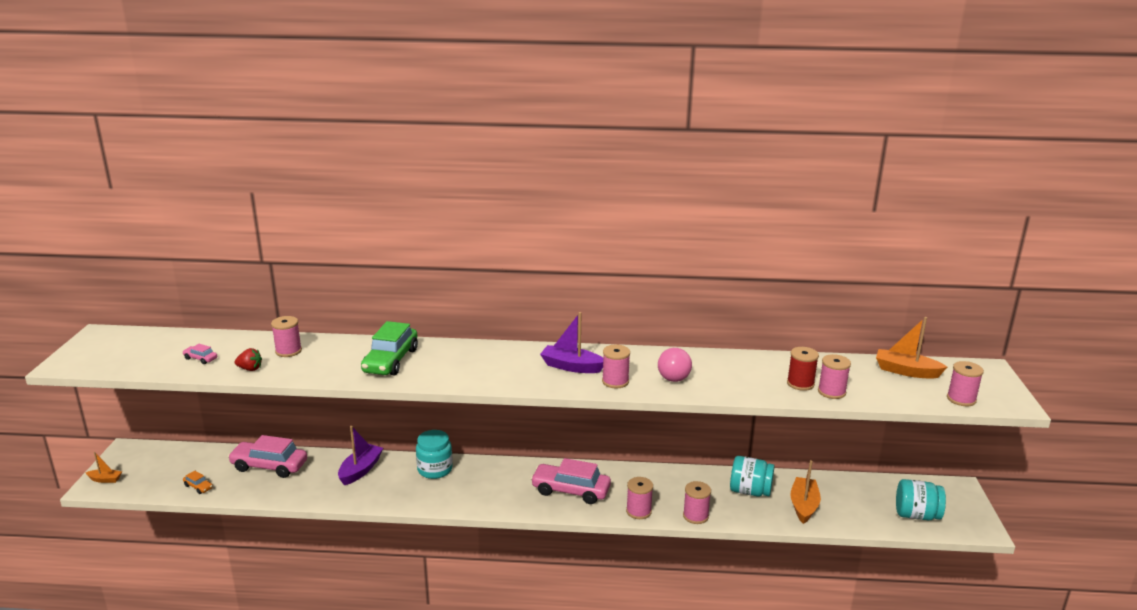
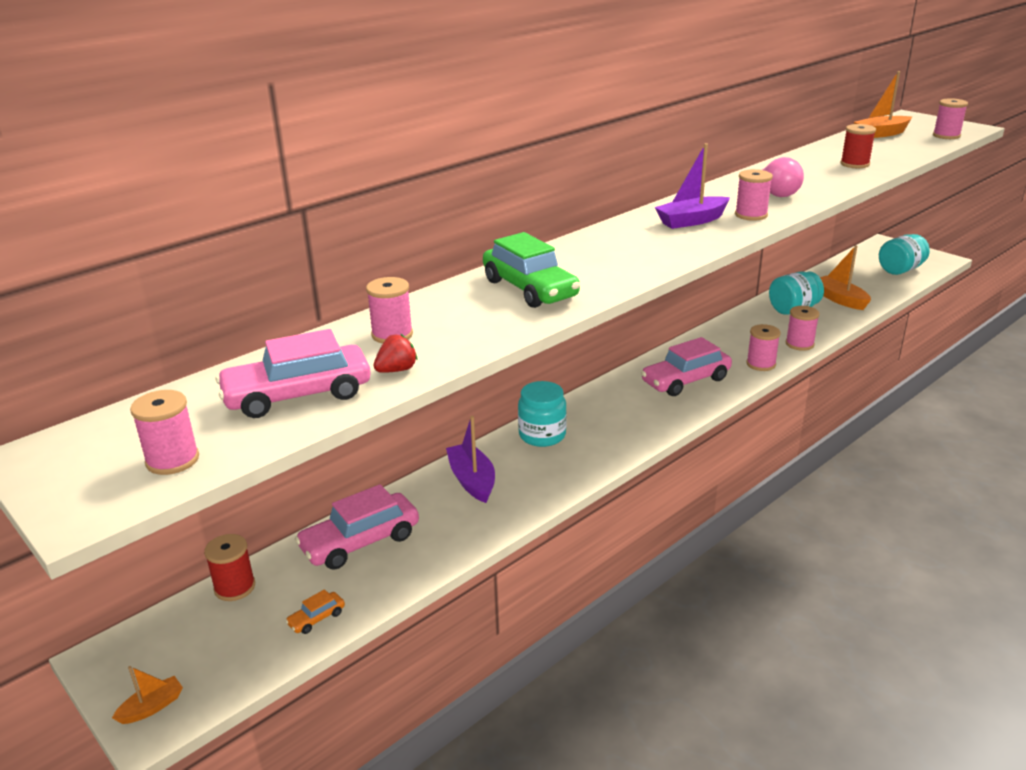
camera: 45 degrees left, 5 degrees up
pink car [182,344,217,364] -> pink car [215,329,371,418], size x2.27
orange car [183,471,213,494] -> orange car turned 150 degrees clockwise [285,589,345,634]
pink spool [818,354,851,399] -> pink spool moved to [130,390,199,475]
none -> red spool [204,534,255,601]

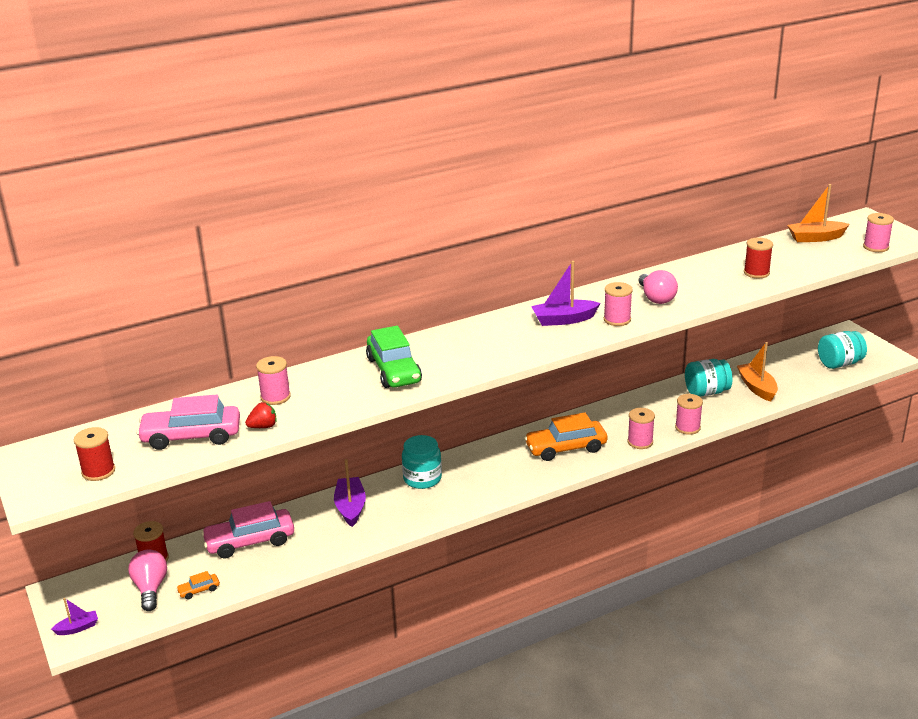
camera: 15 degrees right, 0 degrees up
orange boat [112,666,183,724] -> purple boat [51,598,98,635]
pink spool [130,390,199,475] -> red spool [74,427,115,481]
pink car [641,337,732,396] -> orange car [524,413,607,461]
none -> pink light bulb [128,550,167,611]

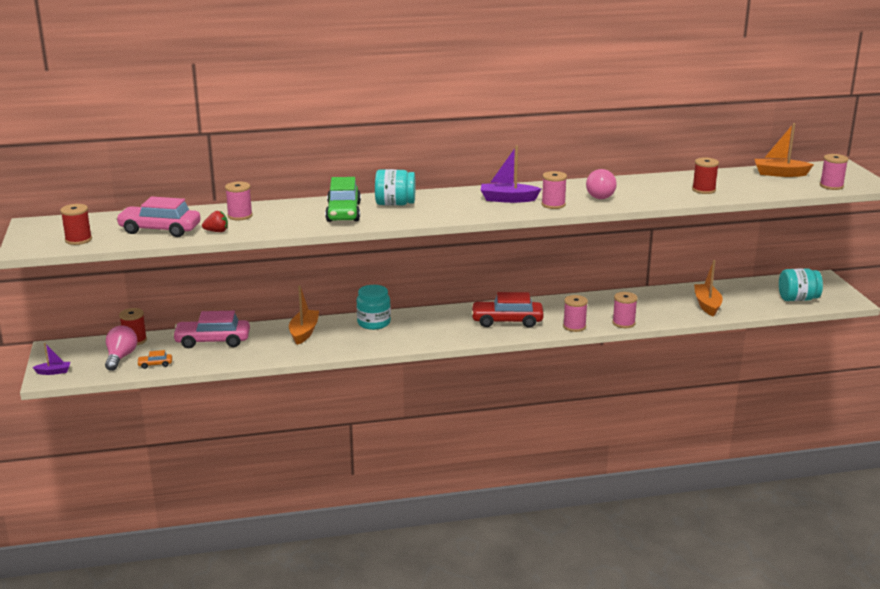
camera: 15 degrees right, 5 degrees down
purple boat [334,459,366,527] -> orange boat [289,286,319,345]
orange car [524,413,607,461] -> red car [471,292,544,328]
turquoise jar [685,359,733,397] -> turquoise jar moved to [375,169,416,206]

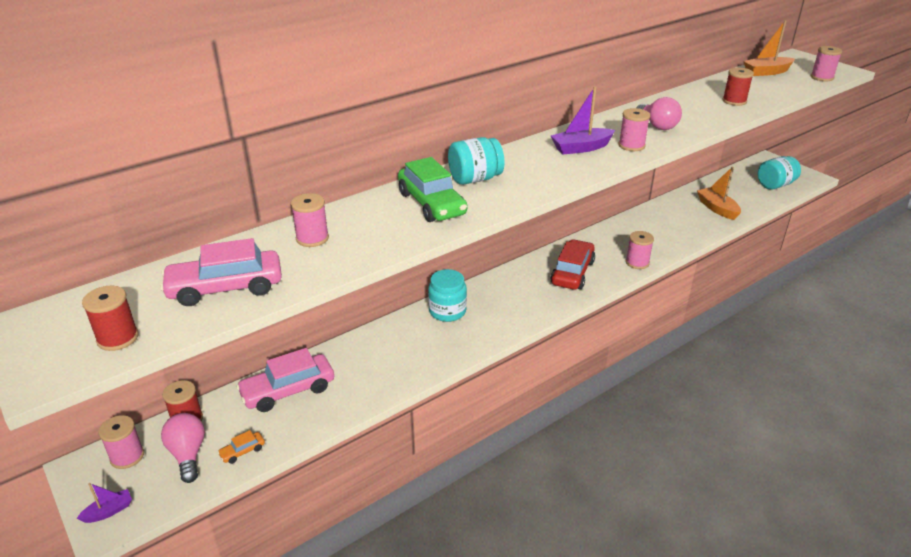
camera: 25 degrees left, 10 degrees up
red strawberry [202,211,228,232] -> none
orange boat [289,286,319,345] -> none
red car [471,292,544,328] -> red car turned 135 degrees clockwise [550,239,595,290]
pink spool [612,292,638,328] -> pink spool moved to [98,415,144,469]

